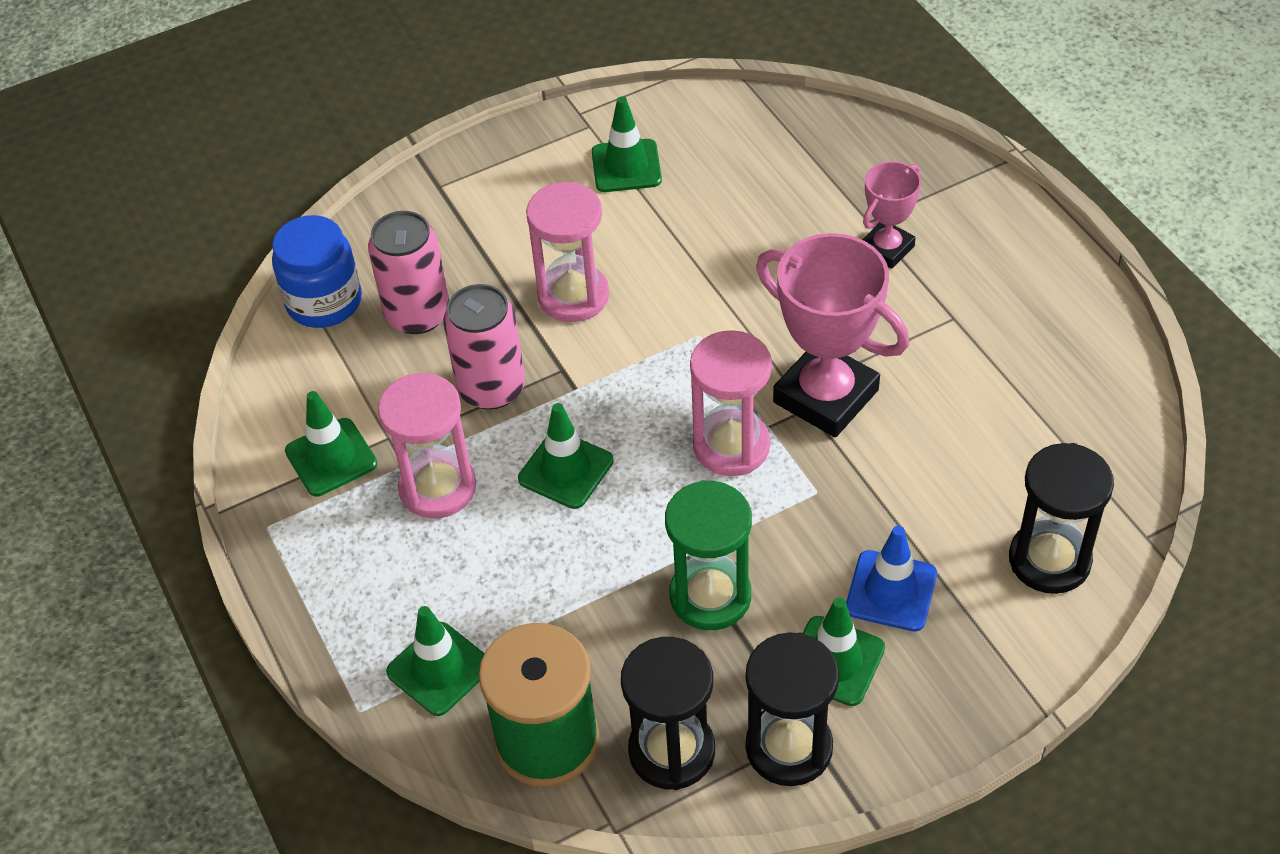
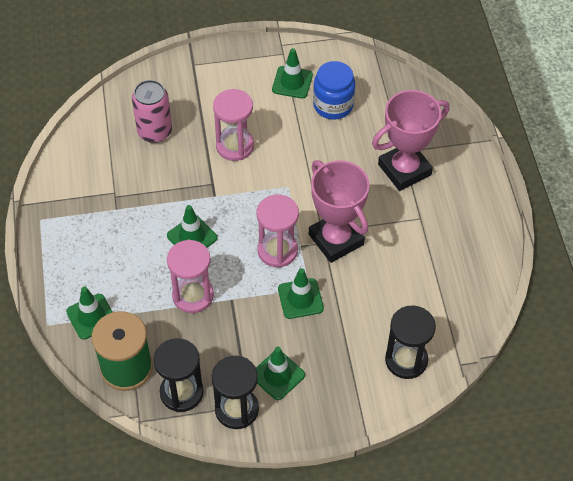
camera: 15 degrees right, 5 degrees up
blue jar [272,215,362,328] -> blue jar moved to [313,61,355,120]
green traffic cone [285,391,377,496] -> green traffic cone moved to [278,268,324,319]
pink hourglass [378,373,476,518] -> pink hourglass moved to [167,240,214,313]
pink can [443,284,525,410] -> none
green hourglass [665,480,752,630] -> none
blue traffic cone [846,526,937,632] -> none
pink trophy [862,161,921,269] -> pink trophy [372,90,450,191], size x1.79

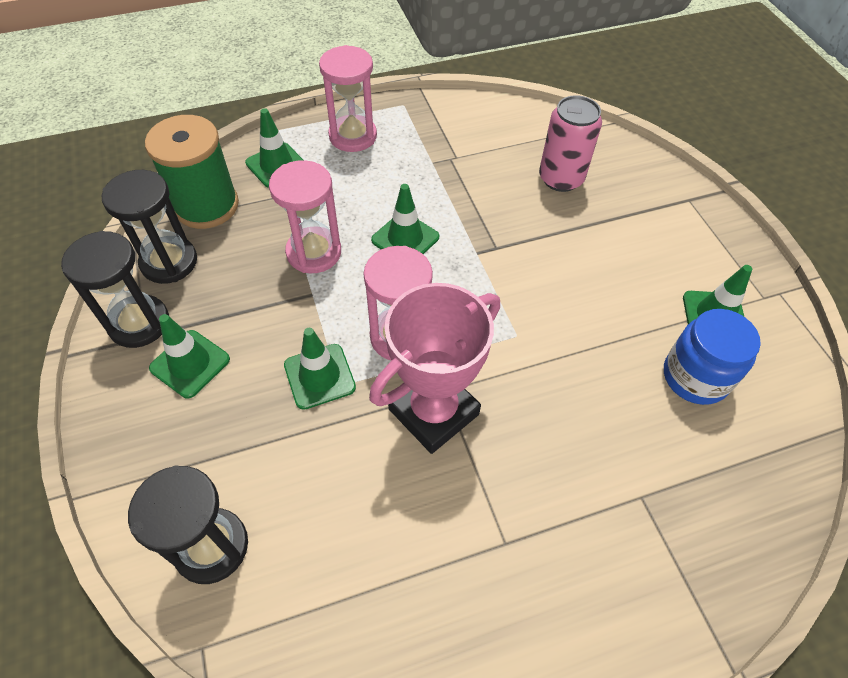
camera: 80 degrees right, 0 degrees up
pink hourglass [213,89,254,161] -> pink hourglass moved to [319,45,377,152]
pink trophy [372,90,450,191] -> none

